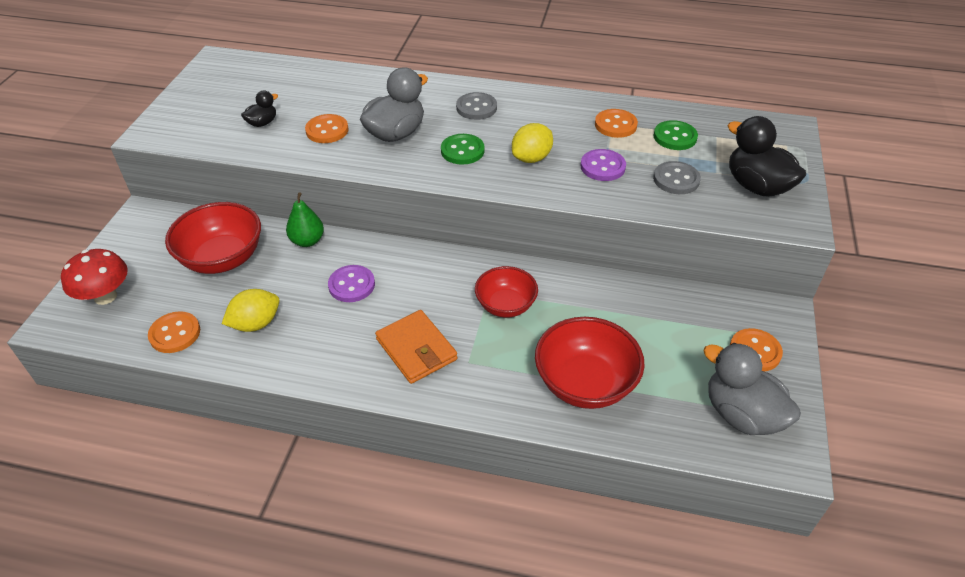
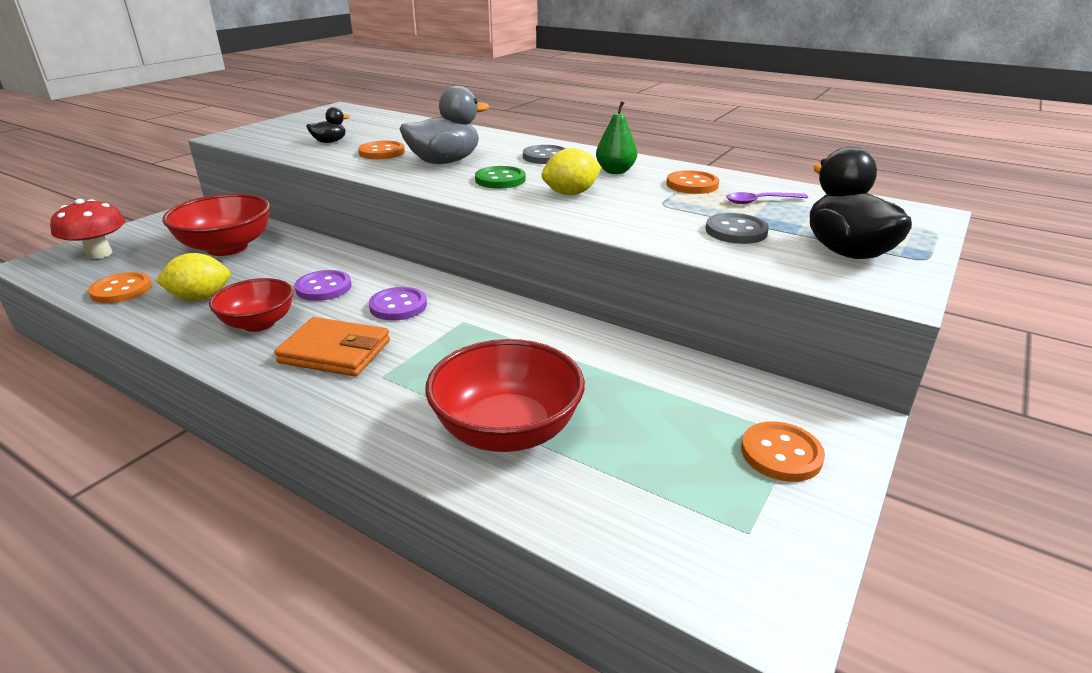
camera: 20 degrees right, 15 degrees down
green pear [286,192,324,247] -> green pear moved to [596,101,637,174]
orange wallet [375,310,457,384] -> orange wallet turned 60 degrees counterclockwise [274,317,390,377]
red bowl [475,266,538,318] -> red bowl moved to [209,278,294,332]
purple button [581,149,626,181] -> purple button moved to [369,287,427,321]
green button [654,120,698,150] -> purple spoon [726,192,808,204]
grey duck [703,343,801,435] -> none

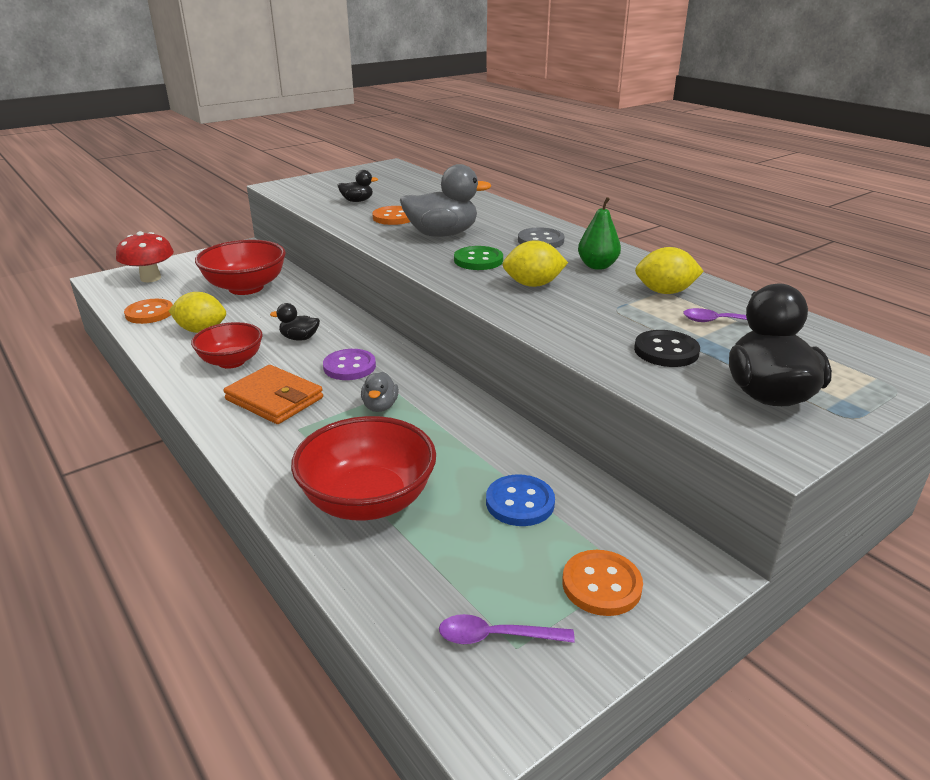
camera: 20 degrees right, 0 degrees up
purple button [294,270,351,301] -> black duck [270,303,320,341]
orange button [666,170,719,194] -> yellow lemon [635,247,704,294]
grey button [706,213,769,244] -> black button [634,330,700,367]
none -> grey duck [361,372,399,412]
none -> purple spoon [439,614,575,644]
none -> blue button [486,474,555,526]

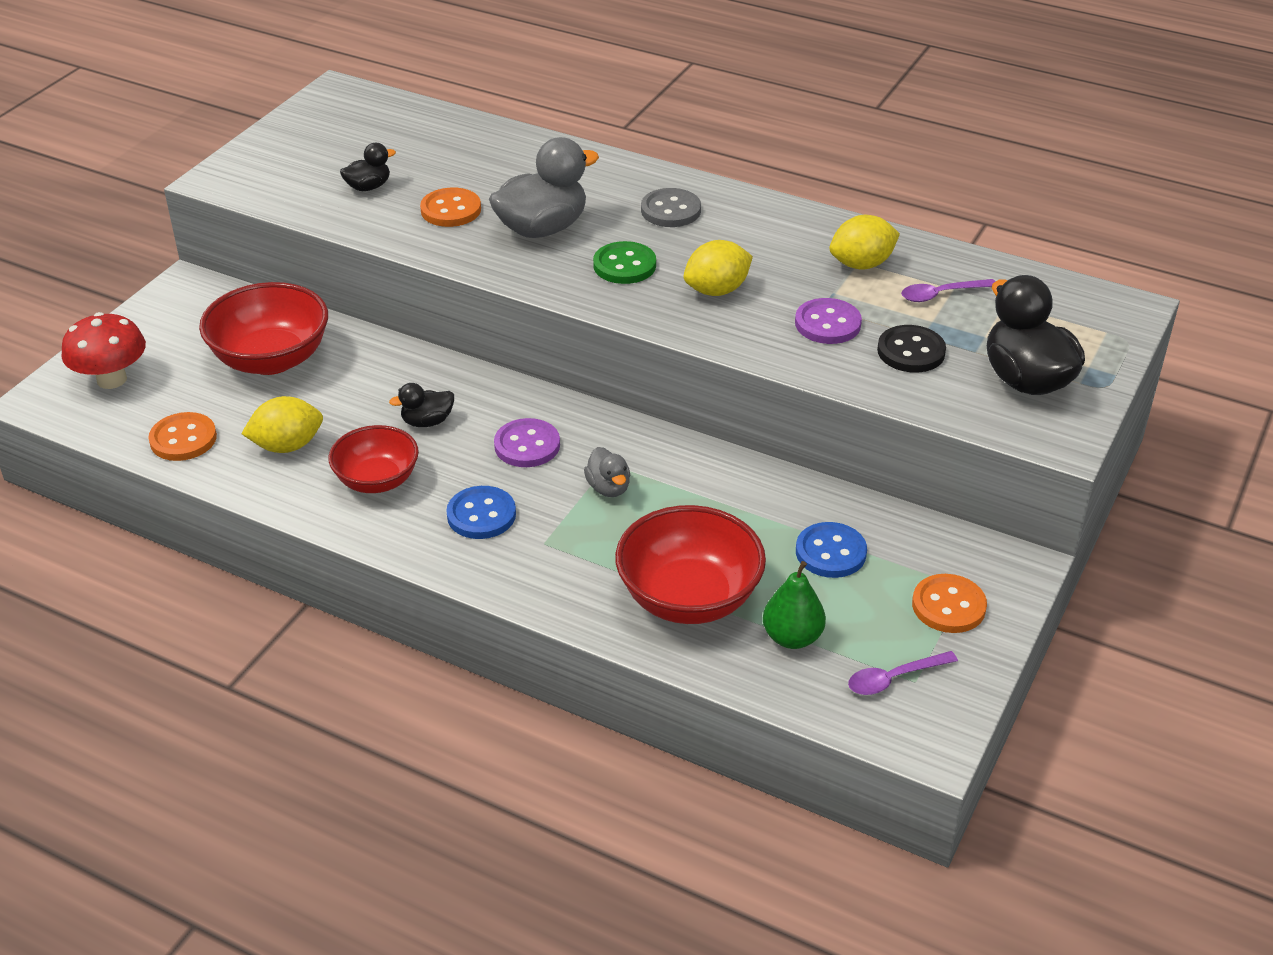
camera: 25 degrees left, 10 degrees up
orange wallet [223,365,323,424] -> blue button [446,486,516,539]
green pear [578,197,621,270] -> green pear moved to [763,561,826,649]
none -> purple button [795,298,862,344]

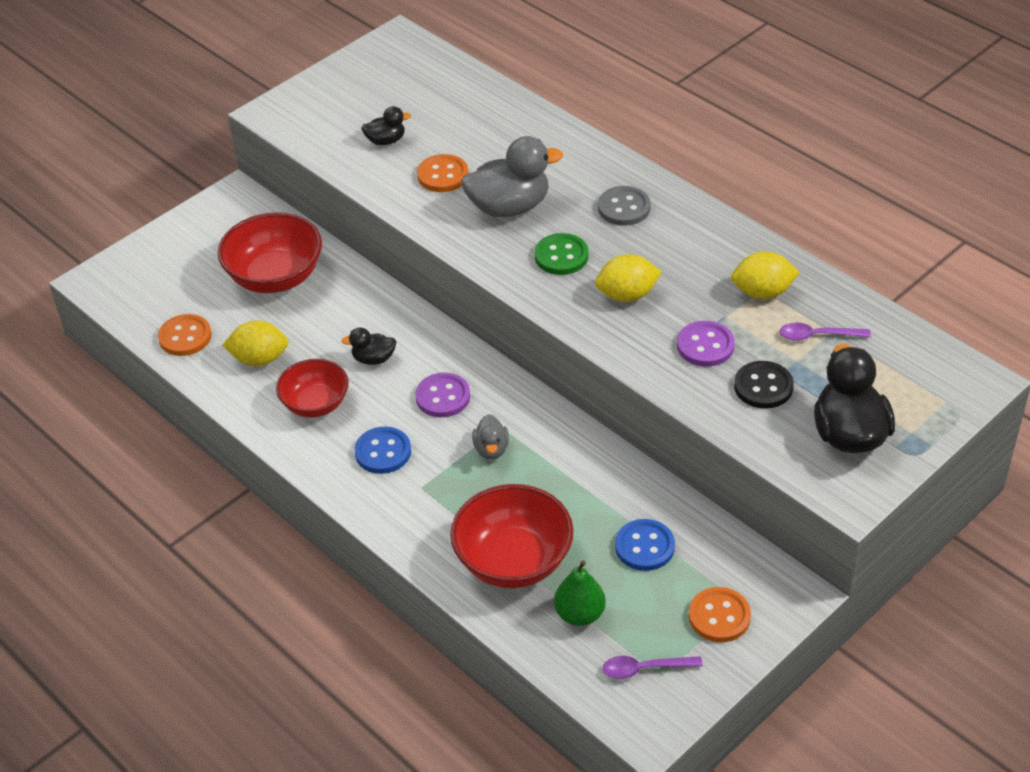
camera: 20 degrees right, 5 degrees up
red mushroom [62,312,146,389] -> none

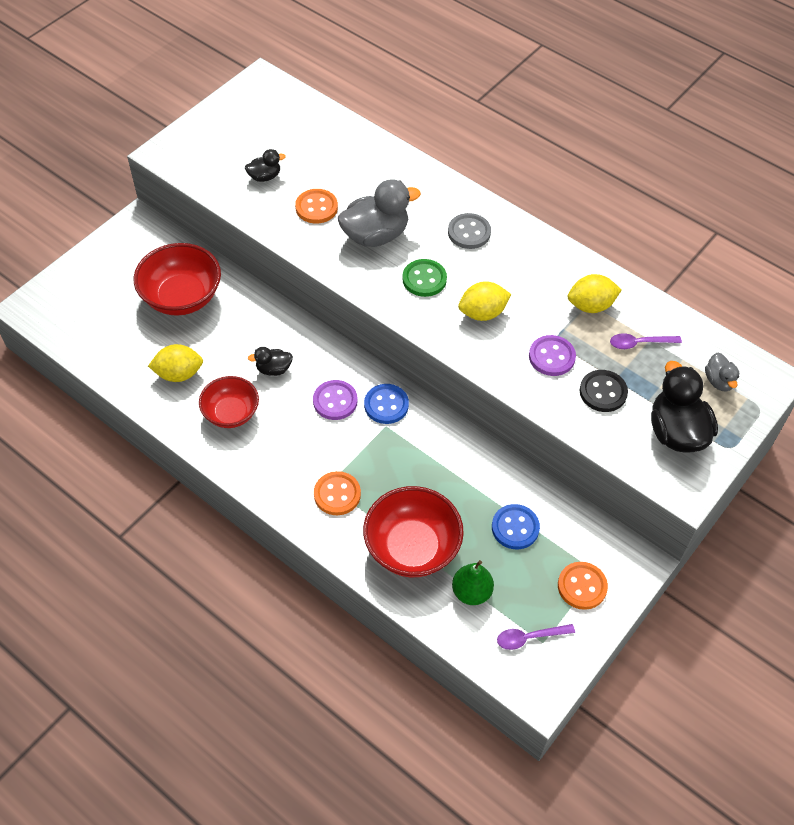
camera: 10 degrees left, 10 degrees up
orange button [158,314,212,356] -> orange button moved to [314,471,361,515]
blue button [354,426,411,474] -> blue button moved to [364,384,409,424]
grey duck [472,414,509,459] -> grey duck moved to [705,353,739,391]

